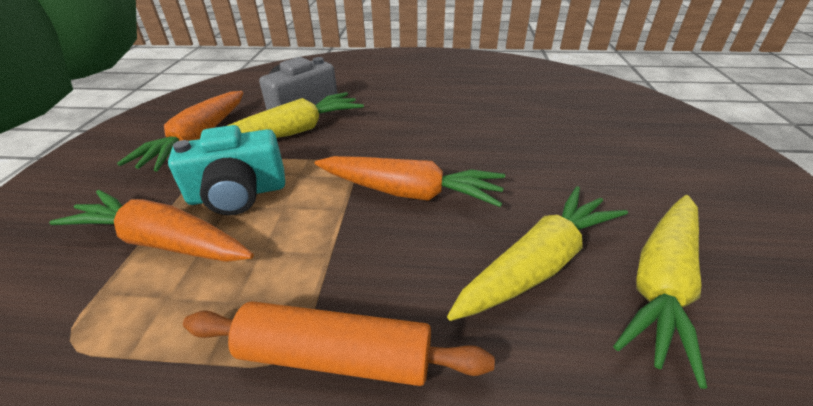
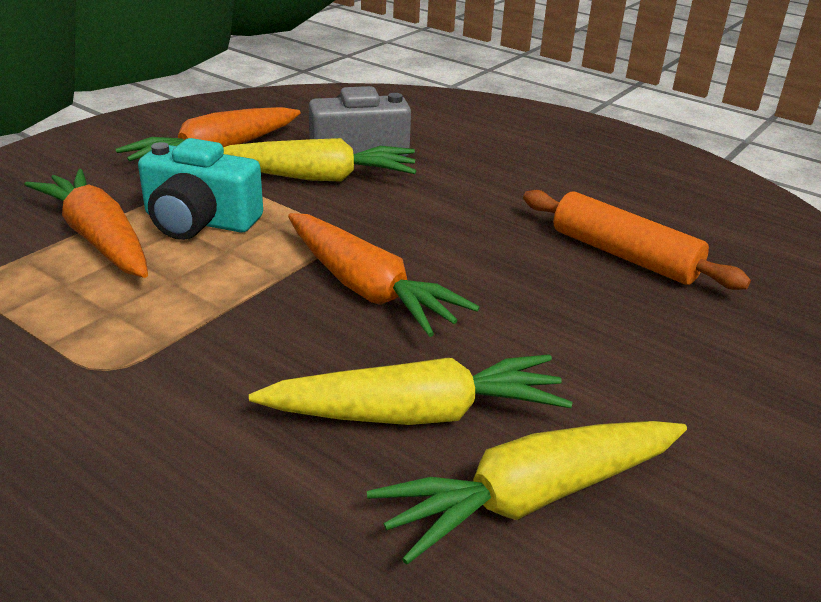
camera: 30 degrees right, 5 degrees down
orange rolling pin [183,302,495,386] -> orange rolling pin moved to [523,190,751,290]

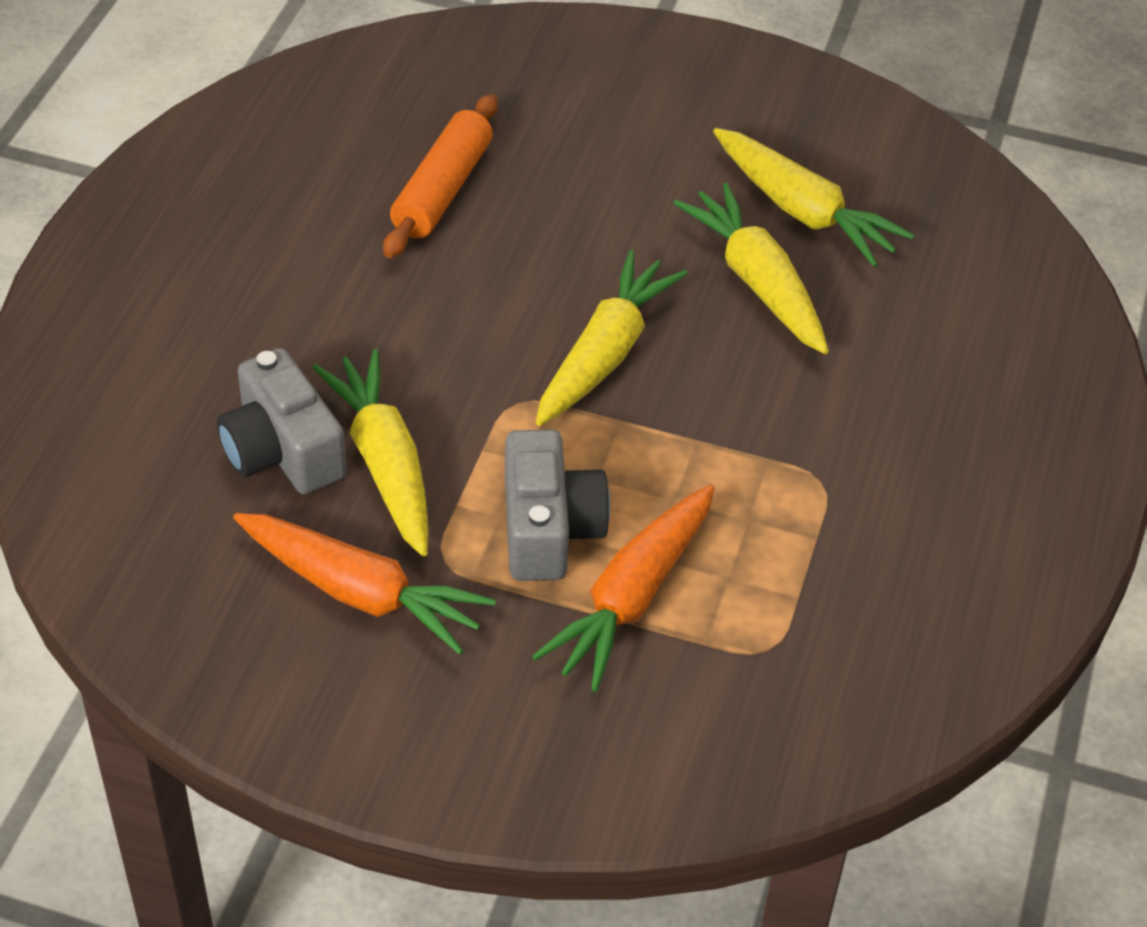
camera: 110 degrees left, 15 degrees up
turquoise camera [138,138,263,240] -> grey camera [505,430,610,581]
orange carrot [288,213,480,337] -> yellow carrot [536,250,688,426]

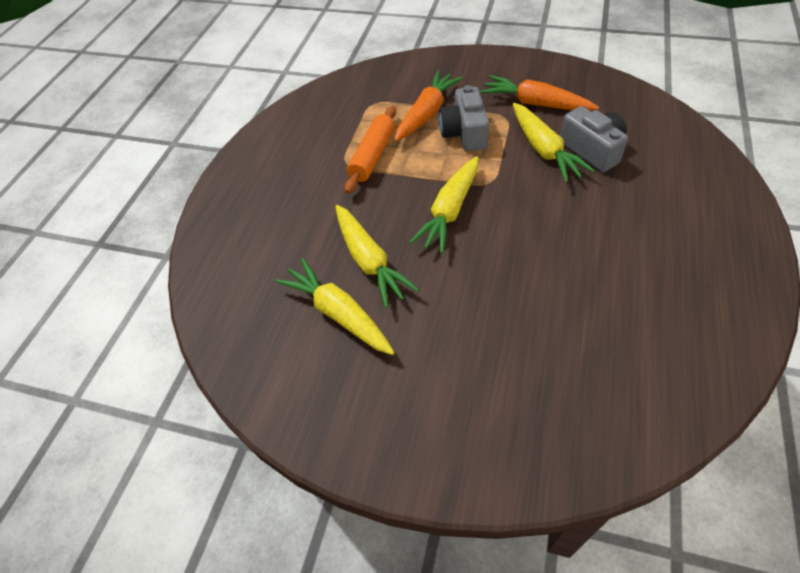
camera: 175 degrees left, 5 degrees up
orange rolling pin [383,94,498,258] -> orange rolling pin moved to [344,106,396,194]

